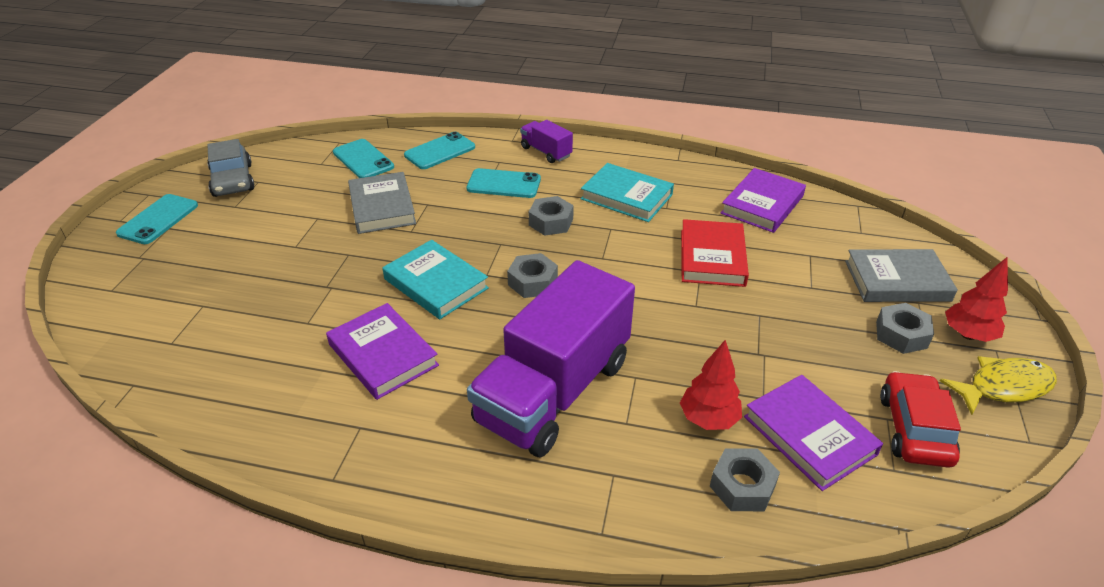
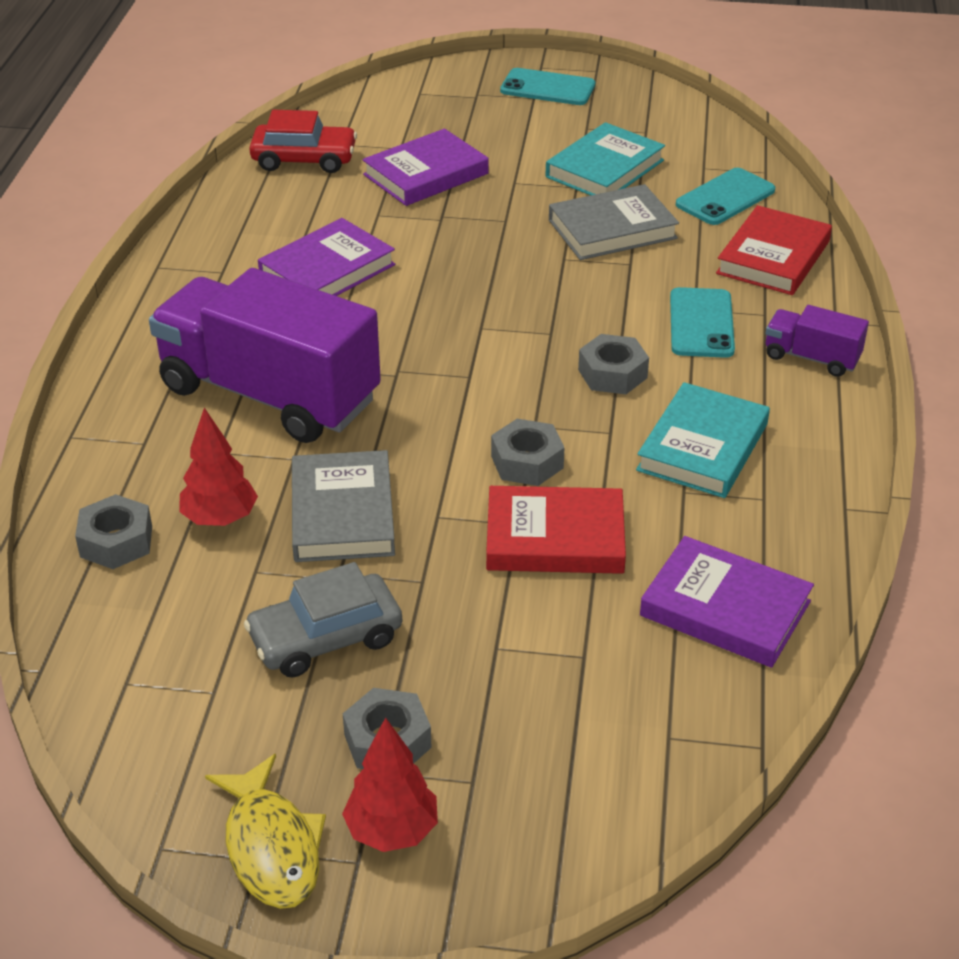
camera: 85 degrees right, 0 degrees up
grey car [207,139,254,197] -> grey car moved to [244,562,402,677]
turquoise book [382,240,489,319] -> turquoise book moved to [546,122,665,196]
turquoise phone [404,132,475,169] -> red book [716,205,832,295]
grey nut [507,253,558,298] -> grey nut moved to [491,419,565,486]
purple truck [520,120,573,163] -> purple truck turned 105 degrees counterclockwise [766,305,869,377]
purple book [744,375,883,491] -> purple book moved to [363,129,489,206]
grey book [845,249,958,302] -> grey book moved to [292,450,395,562]
red car [880,371,961,468] -> red car moved to [249,110,357,173]

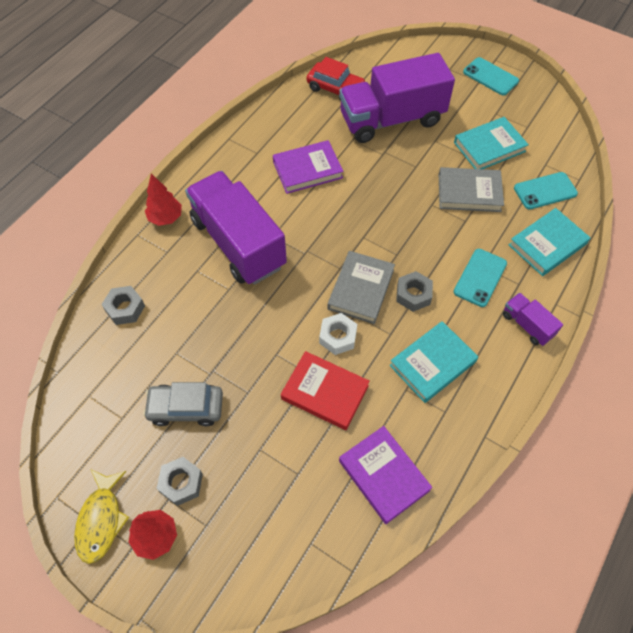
camera: 25 degrees right, 20 degrees up
red tree [179,407,258,526] -> red tree moved to [145,174,182,226]
grey book [292,450,395,562] -> grey book moved to [327,251,395,324]
purple book [363,129,489,206] -> purple truck [339,53,455,143]
grey nut [491,419,565,486] -> white nut [319,313,357,355]
red book [716,205,832,295] -> turquoise book [509,208,591,276]

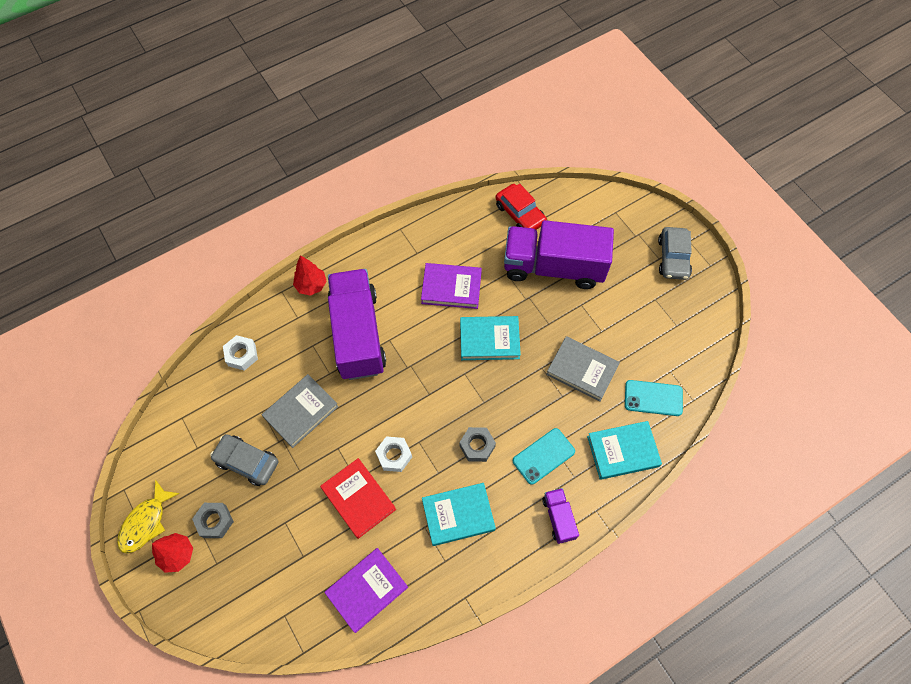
camera: 25 degrees right, 5 degrees up
grey nut [102,286,145,325] -> white nut [223,335,258,371]
grey book [327,251,395,324] -> grey book moved to [262,374,339,448]
purple book [339,426,432,524] -> purple book turned 60 degrees clockwise [324,548,408,633]
turquoise book [454,117,529,169] -> turquoise book moved to [460,316,521,360]
turquoise phone [463,57,519,95] -> grey car [658,227,692,280]

